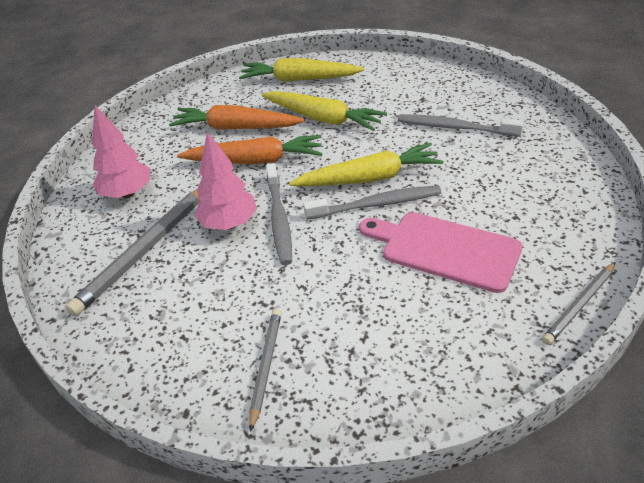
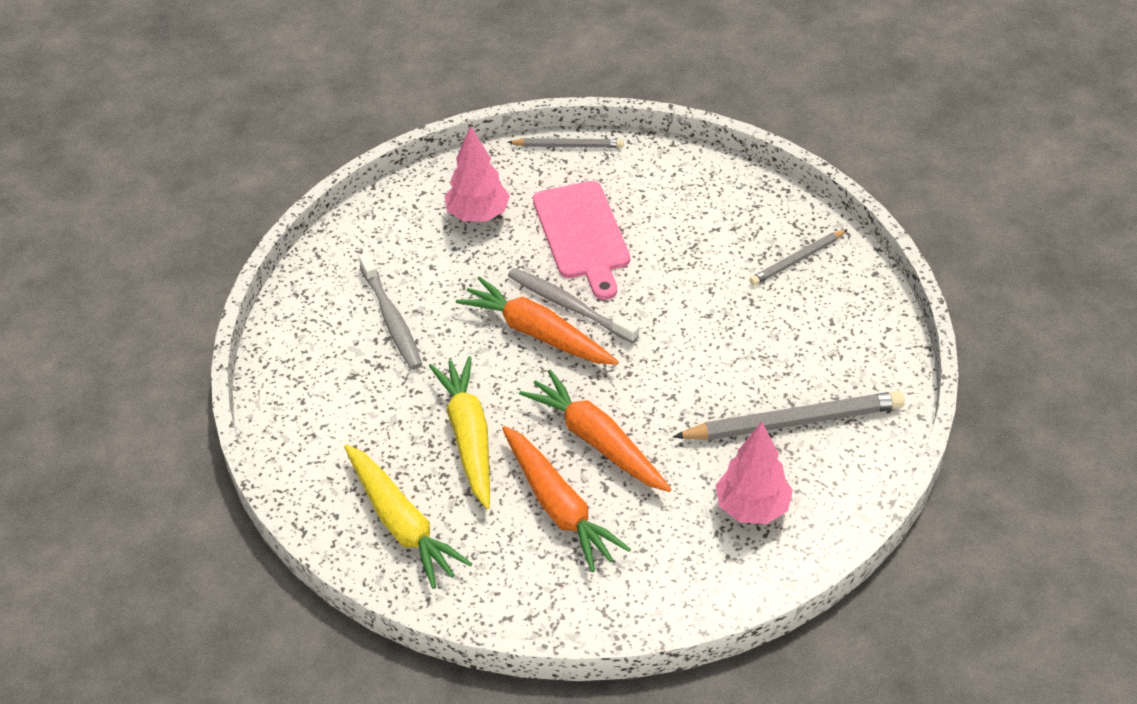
camera: 135 degrees left, 5 degrees up
pink tree [195,131,257,230] -> pink tree moved to [445,125,510,222]
grey toothbrush [266,163,292,265] -> none
yellow carrot [289,143,443,187] -> orange carrot [456,276,619,365]

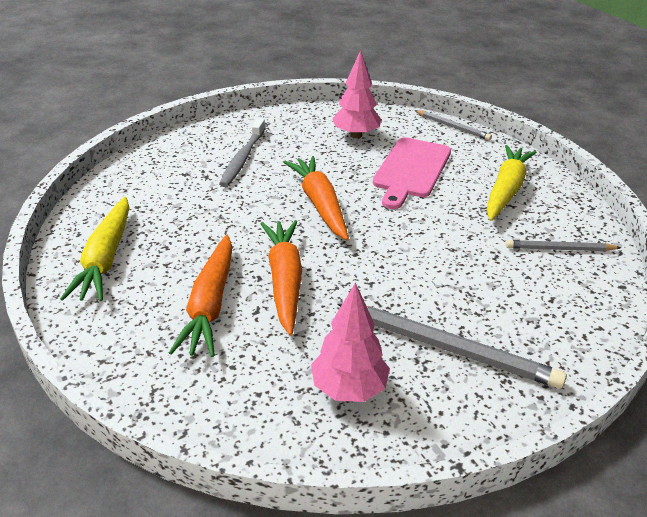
camera: 35 degrees right, 10 degrees down
yellow carrot [429,356,490,509] -> yellow carrot moved to [487,145,537,221]
grey toothbrush [508,268,639,343] -> none

